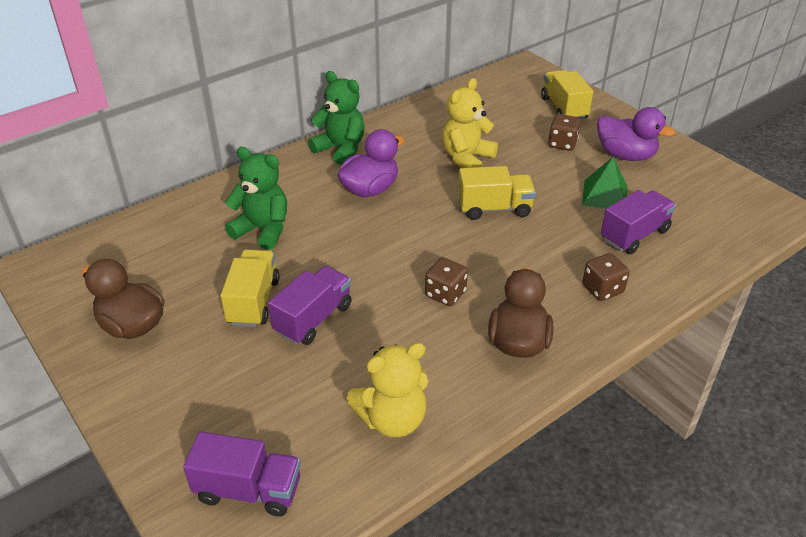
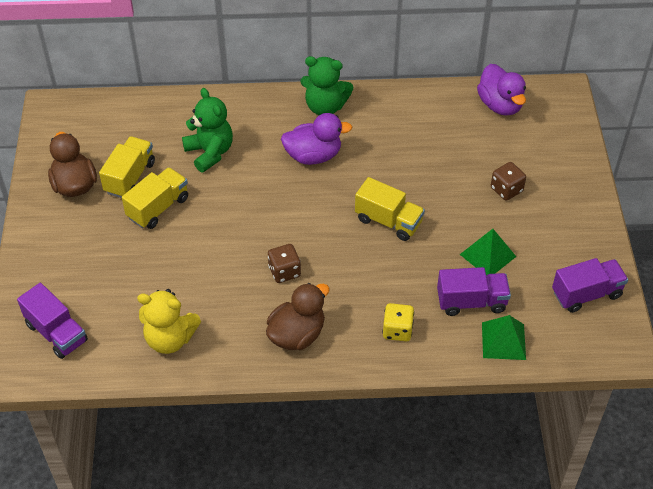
camera: 35 degrees right, 10 degrees up
purple truck [268,266,352,345] -> purple truck moved to [552,258,628,313]
green teddy bear [308,71,365,165] -> green teddy bear turned 120 degrees clockwise [300,56,353,115]
yellow teddy bear [442,78,498,168] -> none
yellow truck [541,70,593,120] -> yellow truck moved to [99,136,155,198]
brown dice [582,253,630,301] -> yellow dice [382,303,414,341]
purple duck [597,107,675,161] -> purple duck moved to [477,64,526,116]
none -> green pyramid [482,315,526,360]

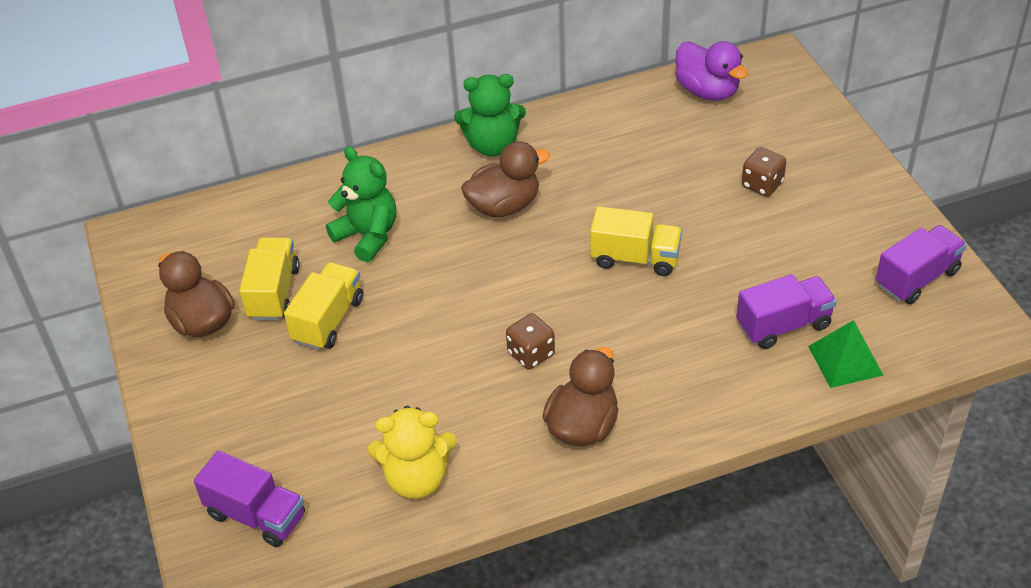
camera: 15 degrees left, 5 degrees down
purple duck [281,113,352,165] -> brown duck [461,141,550,217]
yellow dice [382,303,414,341] -> none
green pyramid [460,229,516,276] -> none

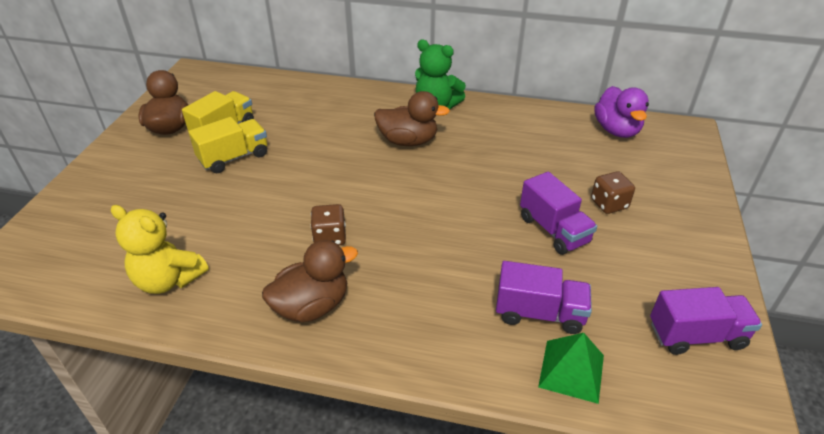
camera: 30 degrees right, 5 degrees down
purple truck [194,450,305,547] -> purple truck moved to [520,172,597,255]
green teddy bear [326,147,396,262] -> none
yellow truck [590,206,682,276] -> none

